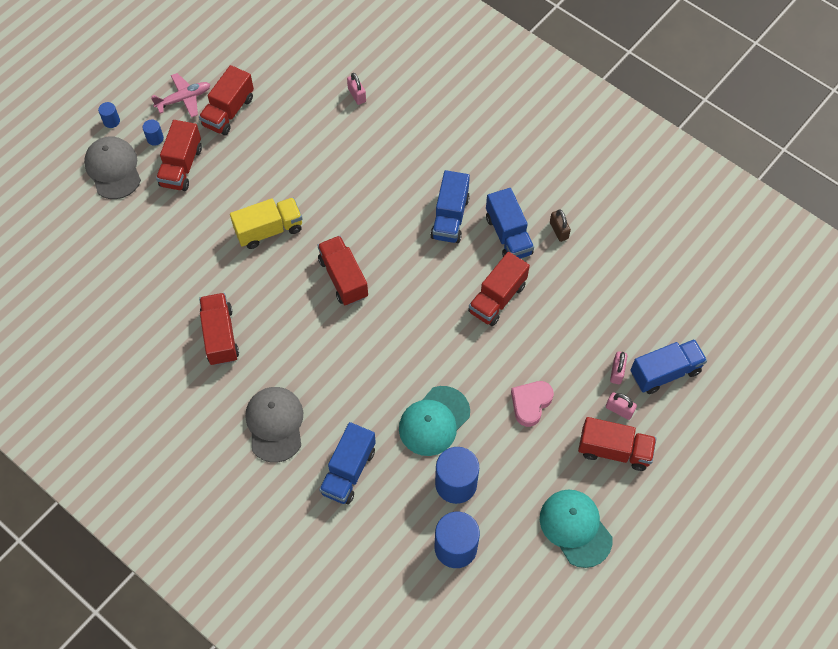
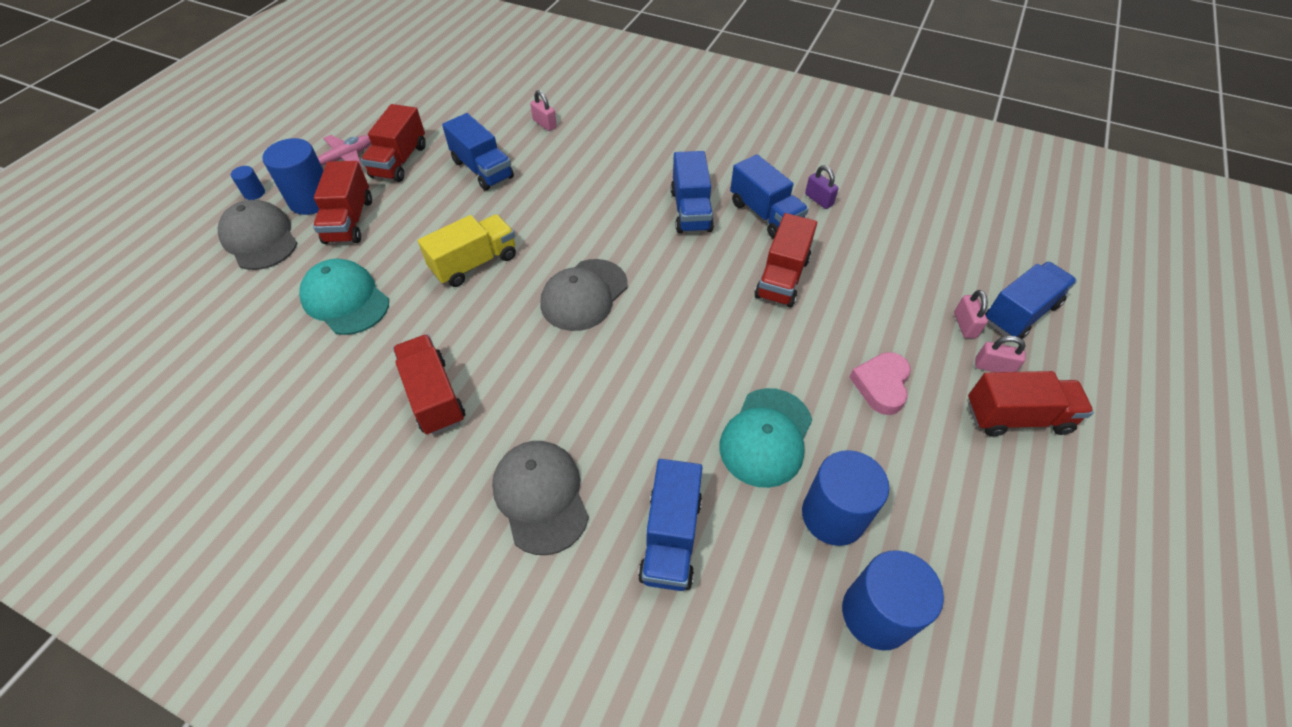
camera: 15 degrees left, 10 degrees down
blue cylinder [143,120,164,146] -> blue cylinder [262,138,324,215], size x2.16
red truck [317,236,368,306] -> grey cap [540,259,628,331]
turquoise cap [540,490,612,568] -> turquoise cap moved to [299,259,389,335]
brown padlock [550,209,571,242] -> purple padlock [805,165,839,209]
none -> blue truck [442,113,514,191]

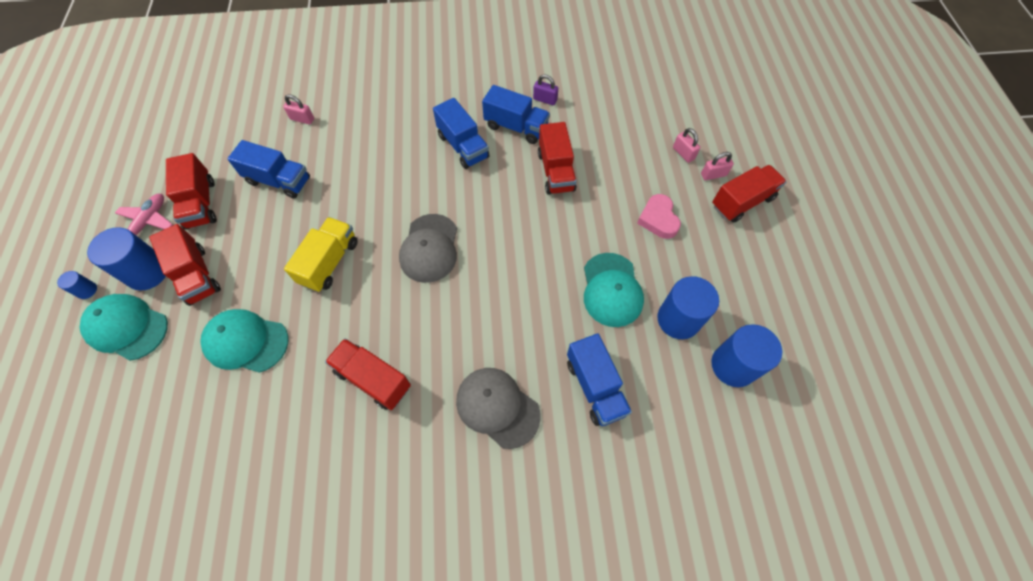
camera: 30 degrees left, 10 degrees up
grey cap [218,200,298,270] -> turquoise cap [80,294,168,361]
blue truck [985,262,1077,339] -> none

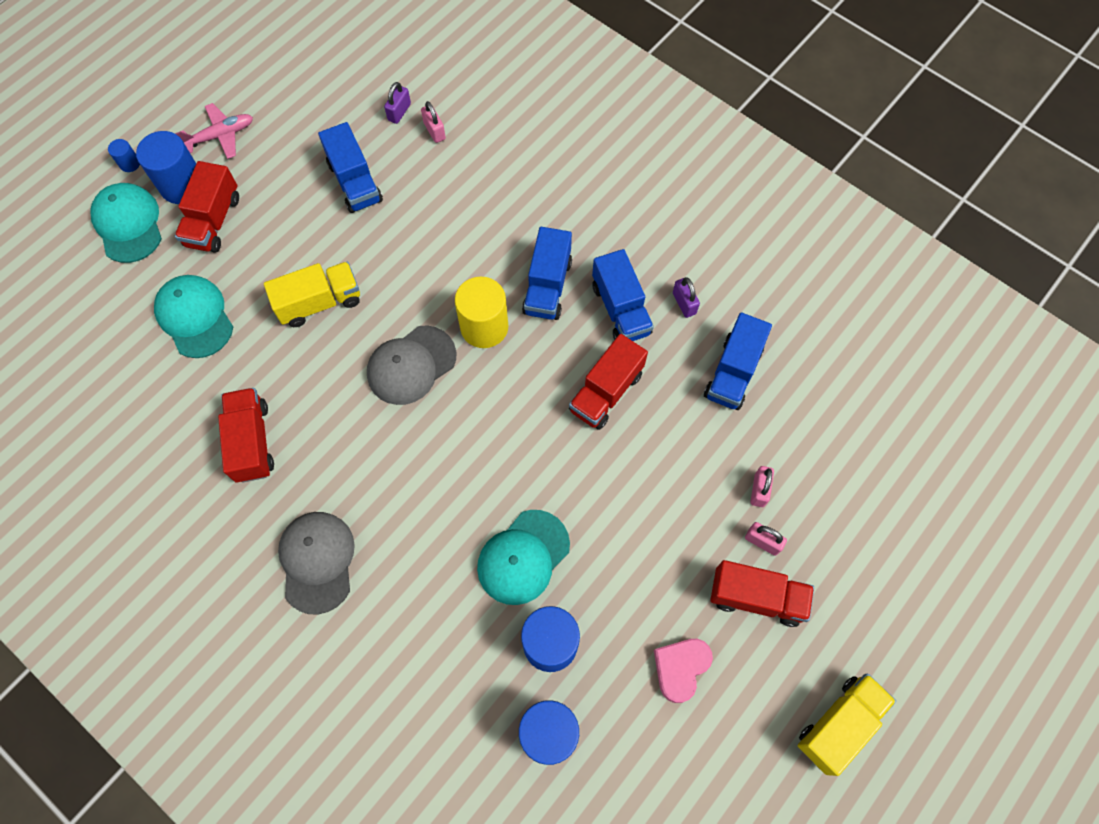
camera: 45 degrees right, 5 degrees up
red truck [166,153,217,230] -> none
blue truck [567,333,632,426] -> blue truck moved to [704,313,772,410]
pink heart [637,194,681,239] -> pink heart moved to [654,639,713,703]
none -> purple padlock [384,82,411,124]
none -> yellow cylinder [455,277,508,348]
none -> yellow truck [798,673,896,776]

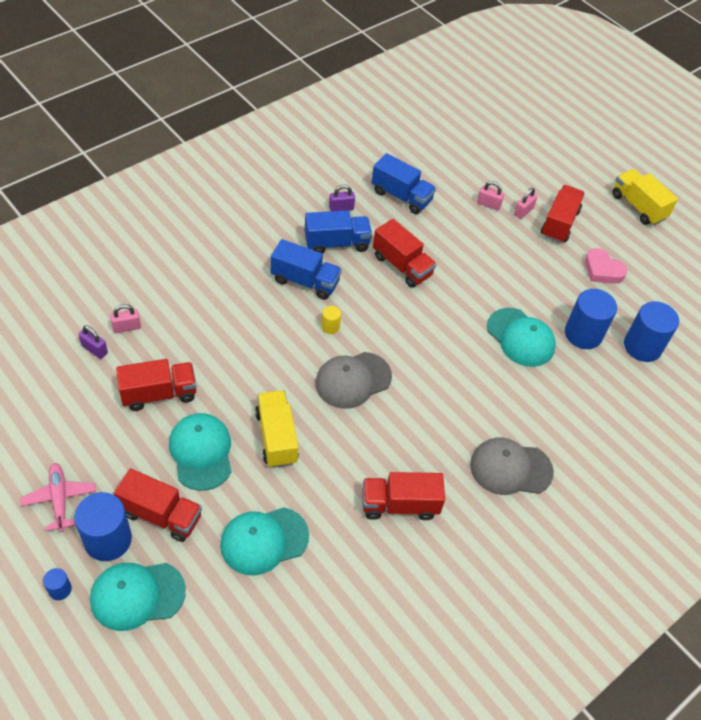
camera: 85 degrees left, 15 degrees down
blue truck [318,122,383,213] -> red truck [116,359,197,411]
grey cap [367,326,456,405] -> grey cap turned 90 degrees clockwise [315,352,392,409]
yellow cylinder [455,277,508,348] -> yellow cylinder [322,306,341,334], size x0.46
none -> turquoise cap [169,413,232,491]

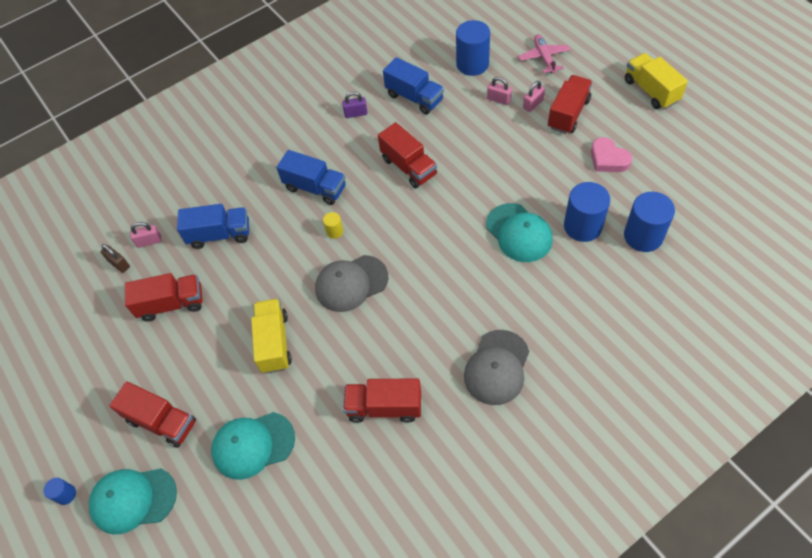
camera: 15 degrees right, 5 degrees up
pink plane [20,463,96,532] -> pink plane moved to [518,34,571,74]
blue cylinder [74,492,132,561] -> blue cylinder moved to [456,20,490,76]
purple padlock [78,325,108,359] -> brown padlock [101,244,130,273]
turquoise cap [169,413,232,491] -> none
blue truck [305,210,372,254] -> blue truck moved to [177,204,249,249]
grey cap [470,438,554,495] -> grey cap turned 75 degrees counterclockwise [464,330,529,405]

